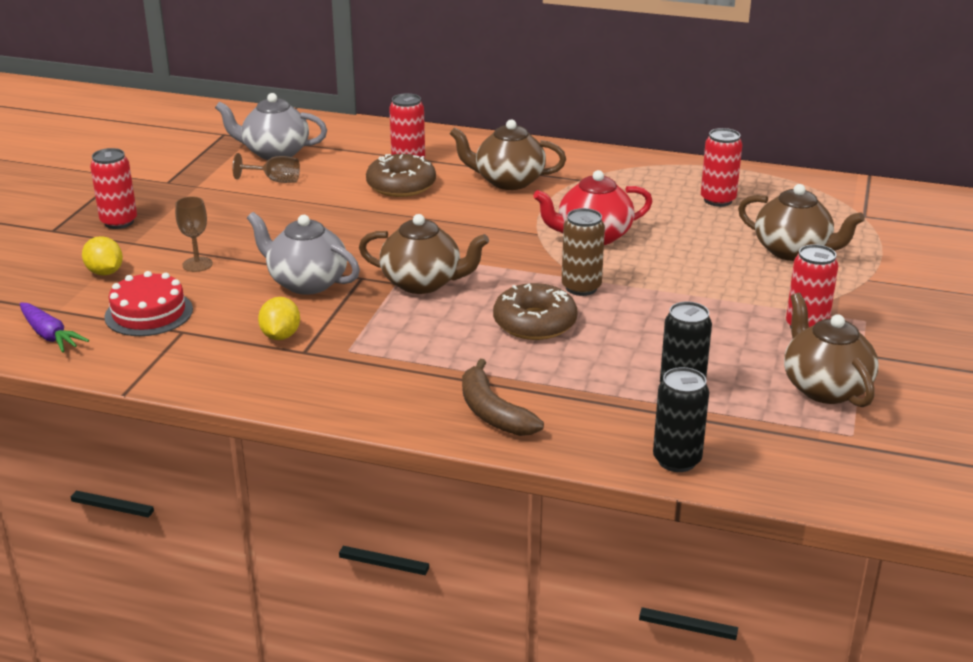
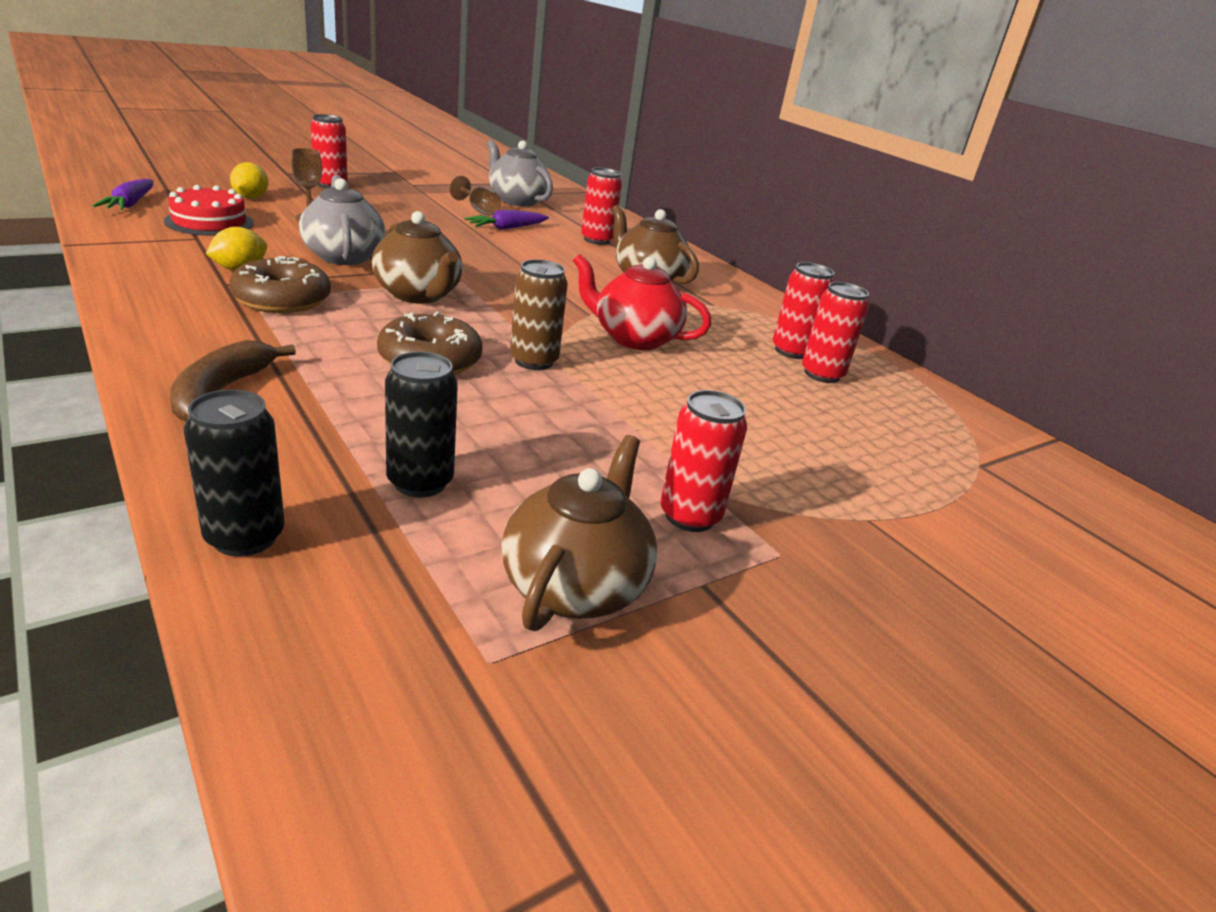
camera: 35 degrees right, 0 degrees up
brown donut [366,154,436,197] -> brown donut moved to [229,256,331,313]
brown teapot [738,184,865,261] -> none
none -> purple carrot [465,210,549,230]
none -> red can [773,262,834,359]

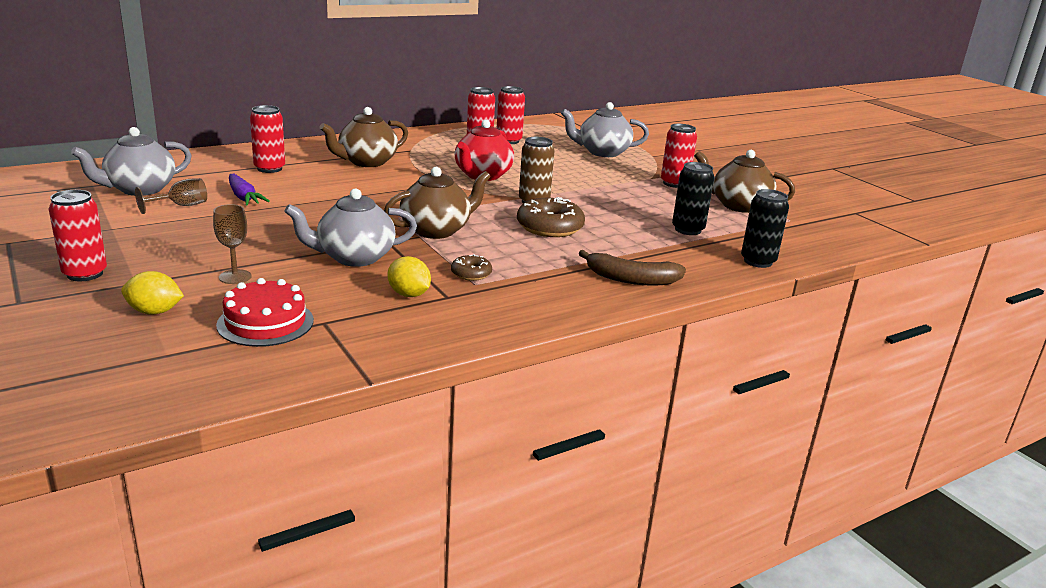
camera: 85 degrees left, 5 degrees down
purple carrot [93,179,153,210] -> none
brown donut [229,256,331,313] -> brown donut [451,254,492,281], size x0.53
none -> grey teapot [561,102,649,157]

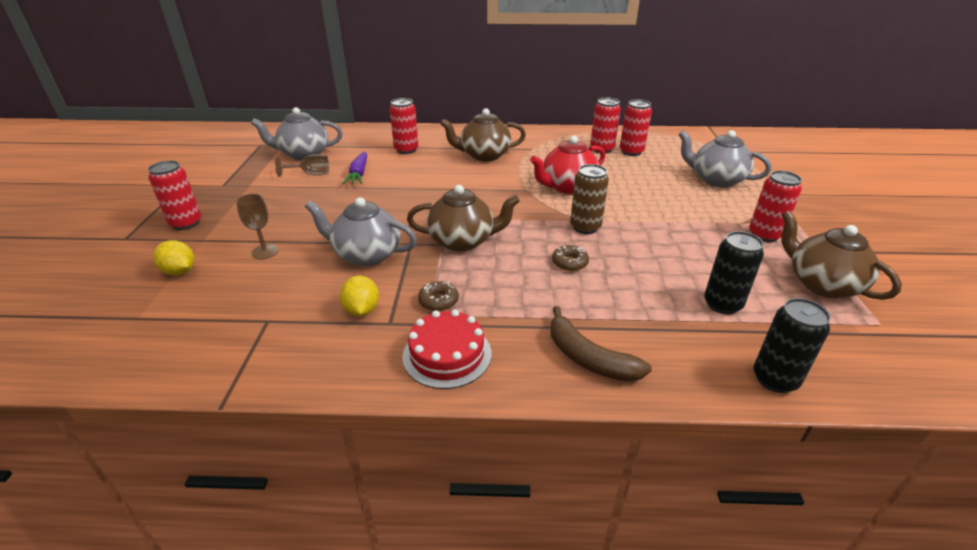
camera: 35 degrees right, 10 degrees up
red cake [216,278,314,347] -> red cake moved to [402,310,492,389]
brown donut [517,197,585,237] -> brown donut [552,245,589,271], size x0.53

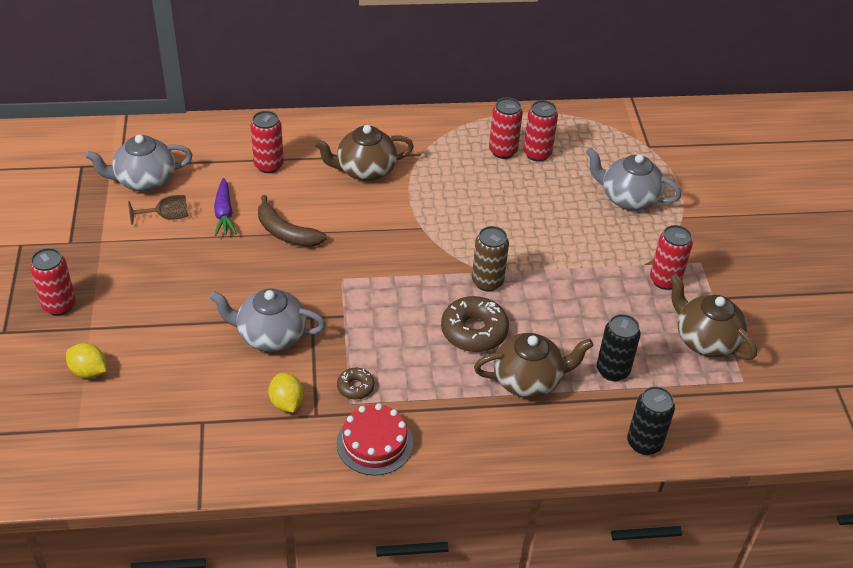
camera: 10 degrees left, 10 degrees up
brown goblet [236,194,279,259] -> none
brown teapot [407,185,520,251] -> brown teapot moved to [474,333,593,398]
red teapot [530,136,605,194] -> none
brown banana [550,306,652,382] -> brown banana moved to [258,195,327,247]
brown donut [552,245,589,271] -> brown donut [441,296,509,352], size x1.89

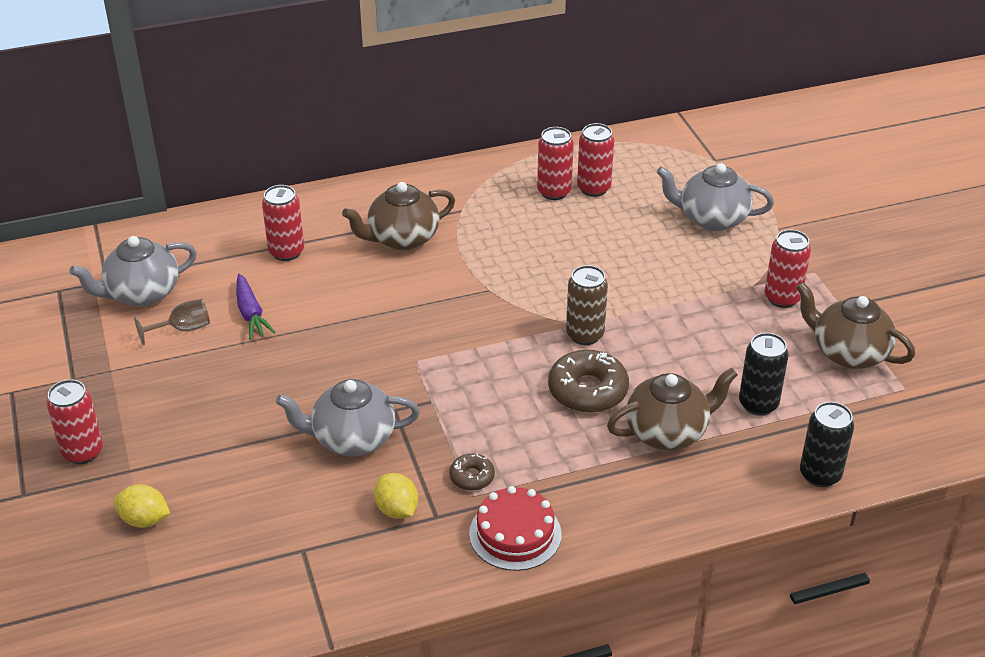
camera: 10 degrees left, 5 degrees down
brown banana [258,195,327,247] -> none

